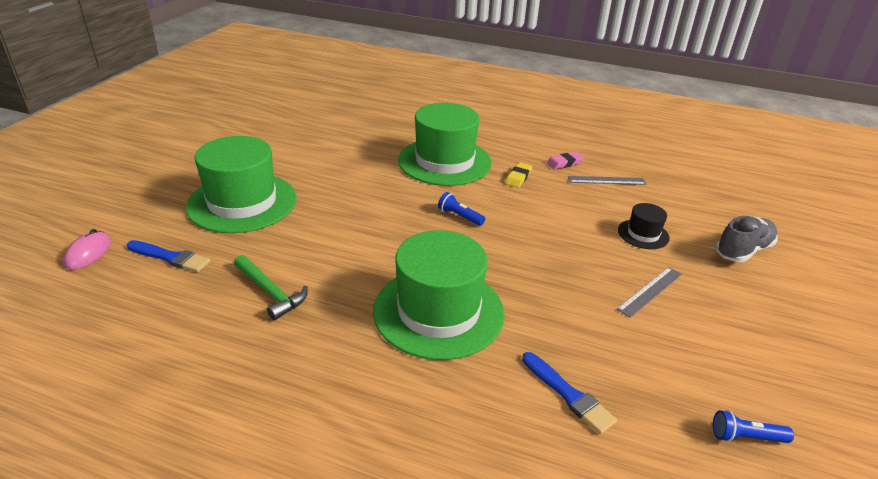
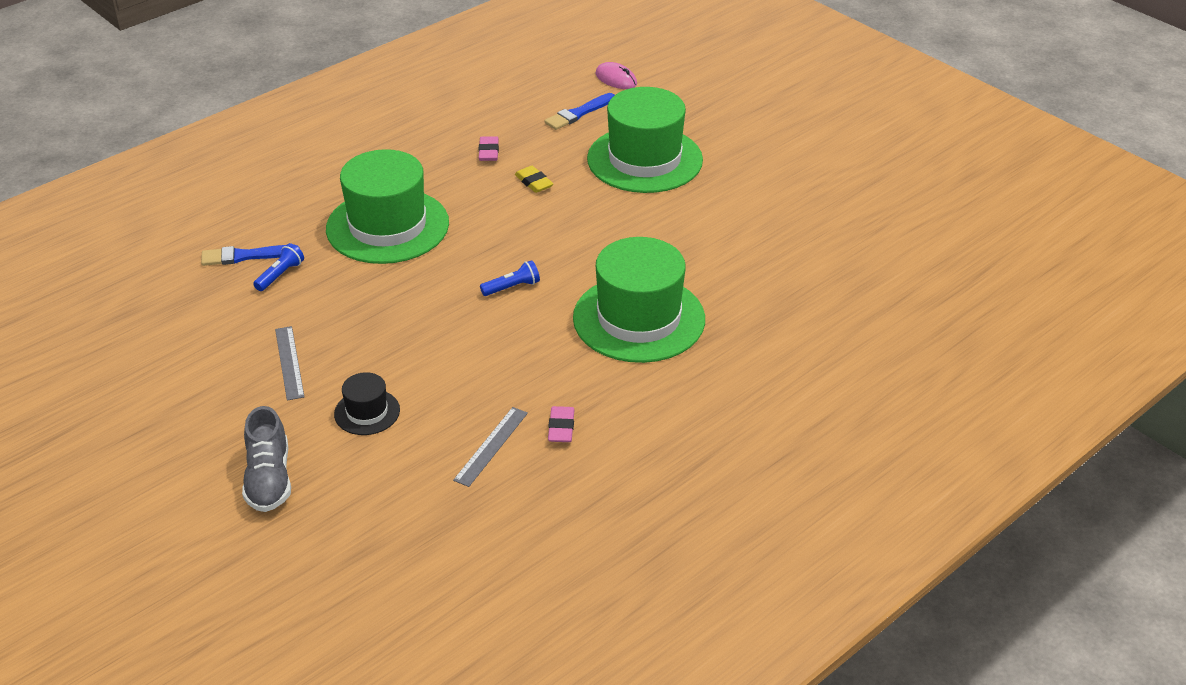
camera: 120 degrees right, 5 degrees up
green hammer [234,255,308,320] -> pink eraser [478,136,499,161]
yellow eraser [505,162,532,188] -> yellow eraser moved to [515,166,553,193]
blue flashlight [713,410,794,443] -> blue flashlight moved to [253,243,304,291]

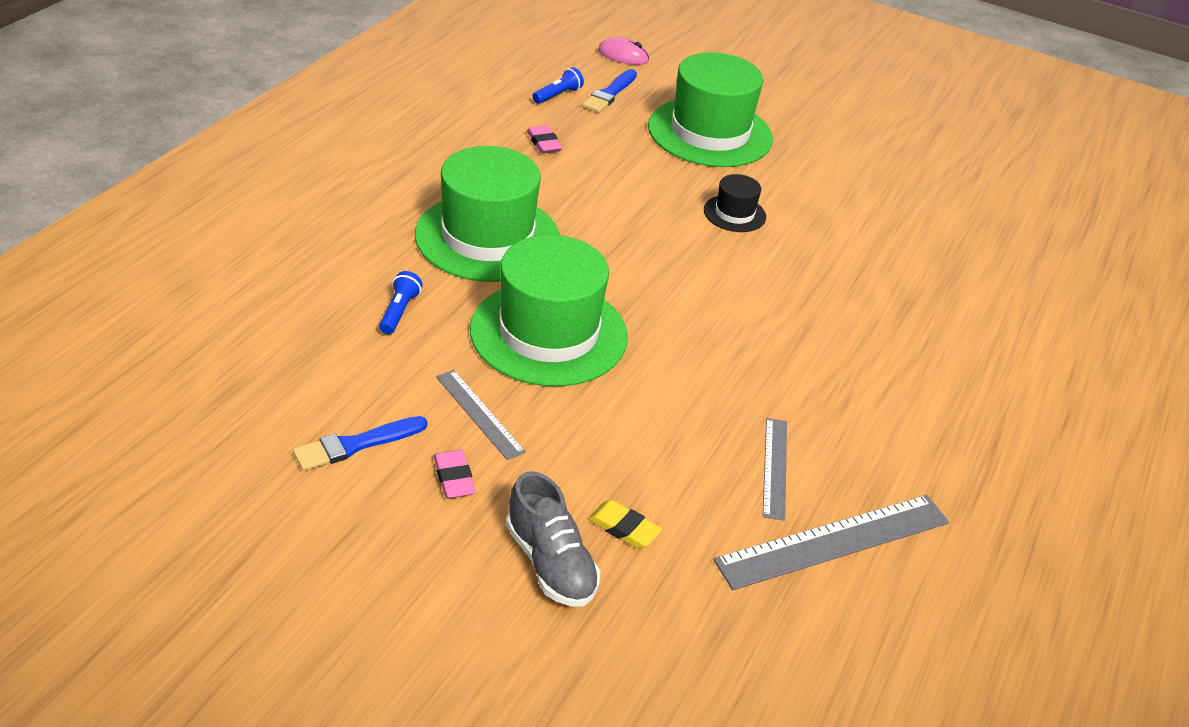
camera: 25 degrees left, 0 degrees up
blue brush [201,245,300,266] -> blue brush moved to [293,416,427,471]
black hat [334,372,400,435] -> black hat moved to [704,174,766,232]
blue flashlight [480,260,540,296] -> blue flashlight moved to [532,67,584,104]
yellow eraser [515,166,553,193] -> yellow eraser moved to [588,500,662,549]
pink eraser [548,406,574,442] -> pink eraser moved to [434,450,476,499]
green hat [573,237,705,363] -> green hat moved to [470,235,628,386]
none -> grey ruler [713,495,949,590]

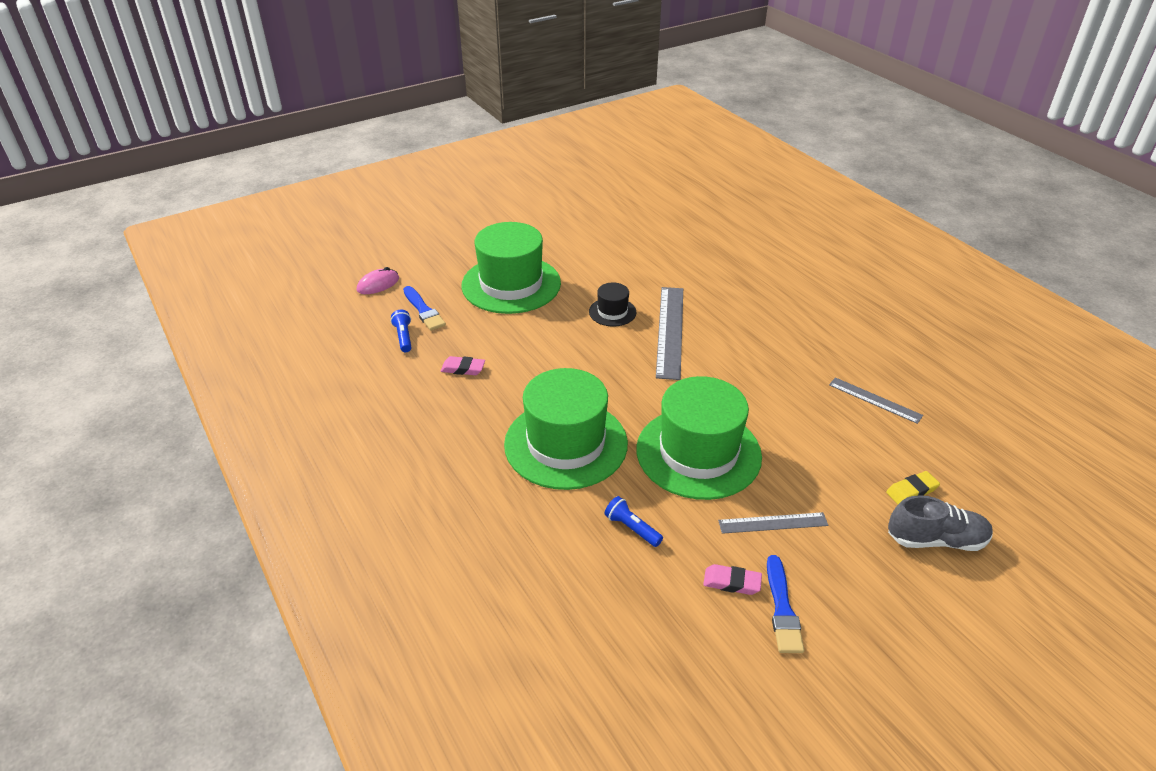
camera: 55 degrees left, 0 degrees up
pink eraser [434,450,476,499] -> pink eraser moved to [703,564,762,595]
grey ruler [713,495,949,590] -> grey ruler moved to [656,287,683,380]

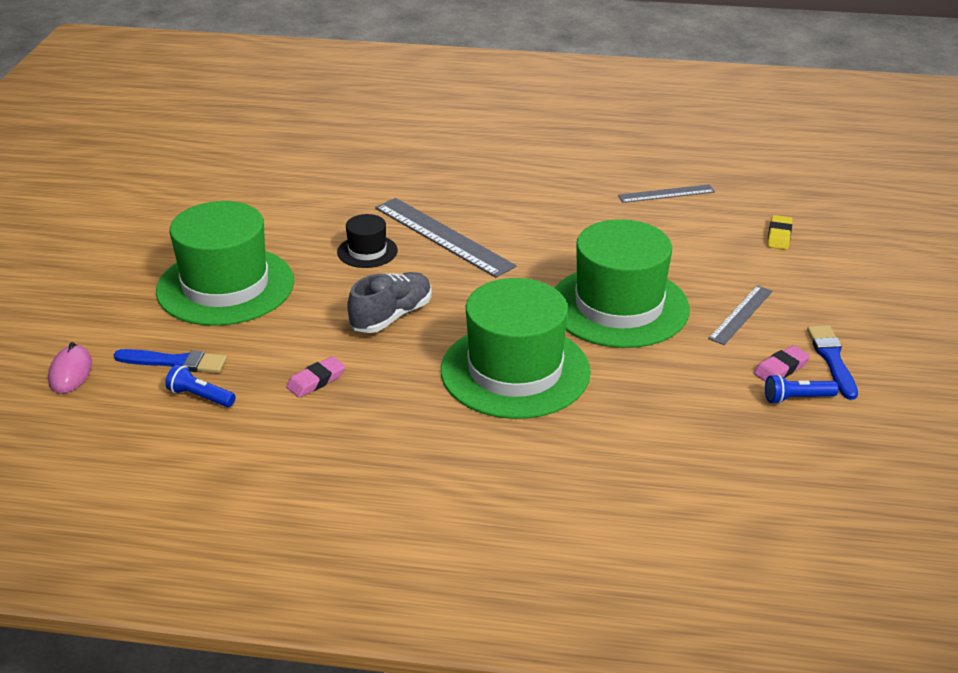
camera: 50 degrees left, 5 degrees down
blue flashlight [604,496,663,547] -> blue flashlight moved to [765,374,839,404]
blue brush [767,555,804,653] -> blue brush turned 135 degrees counterclockwise [807,325,858,400]
grey shoe [888,495,993,551] -> grey shoe moved to [347,272,432,333]

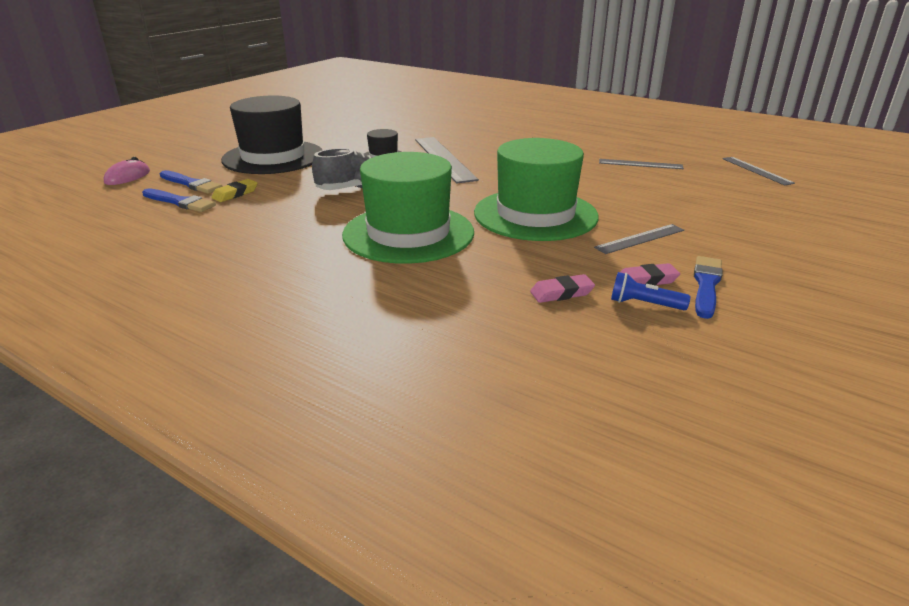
camera: 25 degrees right, 5 degrees down
green hat [156,201,294,326] -> black hat [221,95,322,174]
blue flashlight [165,364,235,407] -> blue brush [142,188,216,212]
pink eraser [286,356,345,398] -> pink eraser moved to [530,274,595,303]
yellow eraser [767,215,792,250] -> yellow eraser moved to [211,179,258,202]
none -> grey ruler [722,157,795,186]

